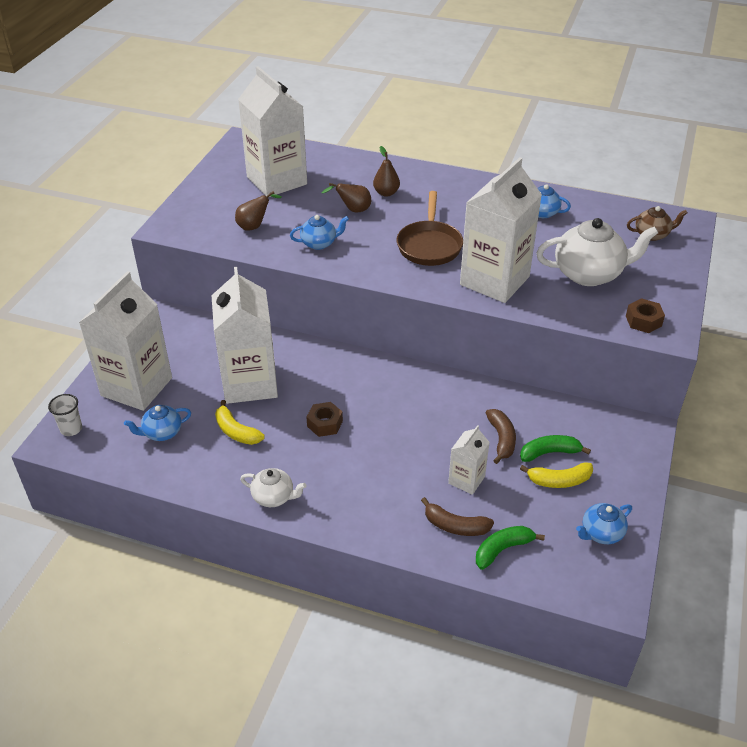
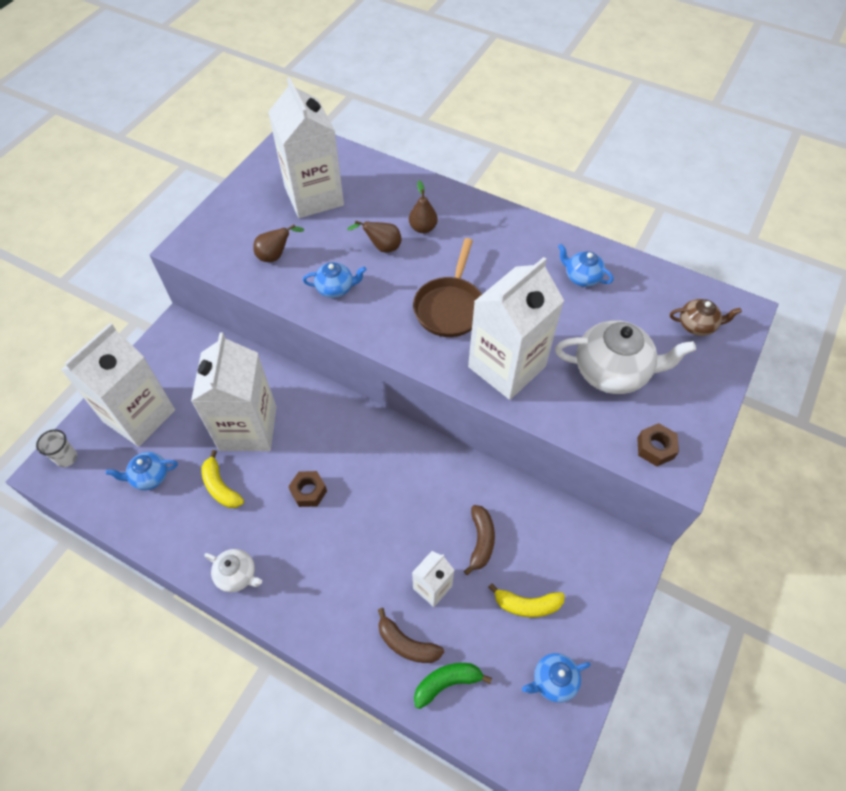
camera: 10 degrees right, 15 degrees up
green banana [520,435,591,462] -> none

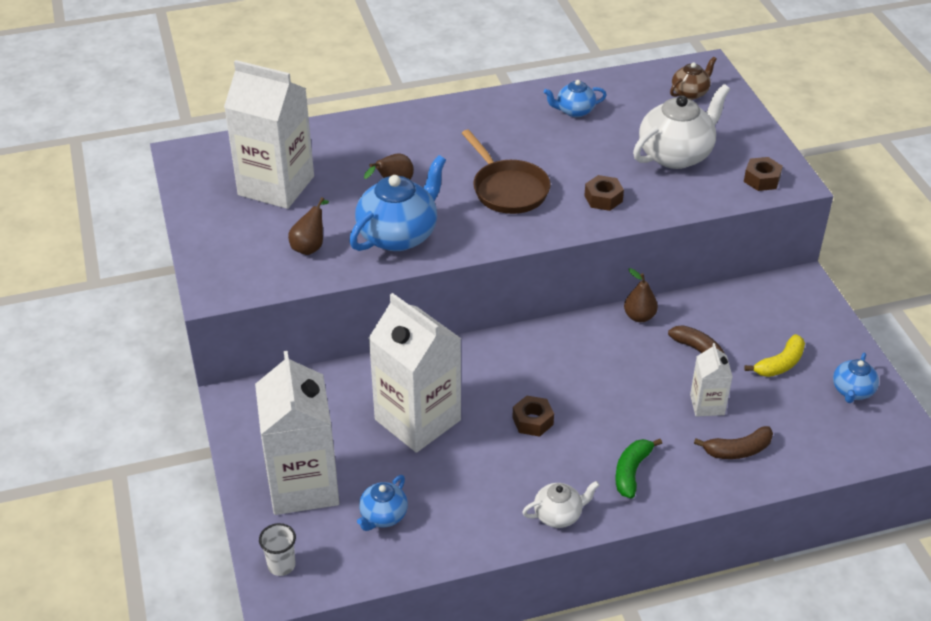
camera: 45 degrees left, 15 degrees down
yellow banana [202,450,244,508] -> none
blue teapot [303,262,366,298] -> blue teapot [349,155,446,251], size x1.87
brown pear [409,180,438,233] -> brown pear moved to [624,268,658,322]
green banana [414,663,492,709] -> green banana moved to [615,439,662,499]
white carton [468,257,564,400] -> brown nut [584,175,624,211]

